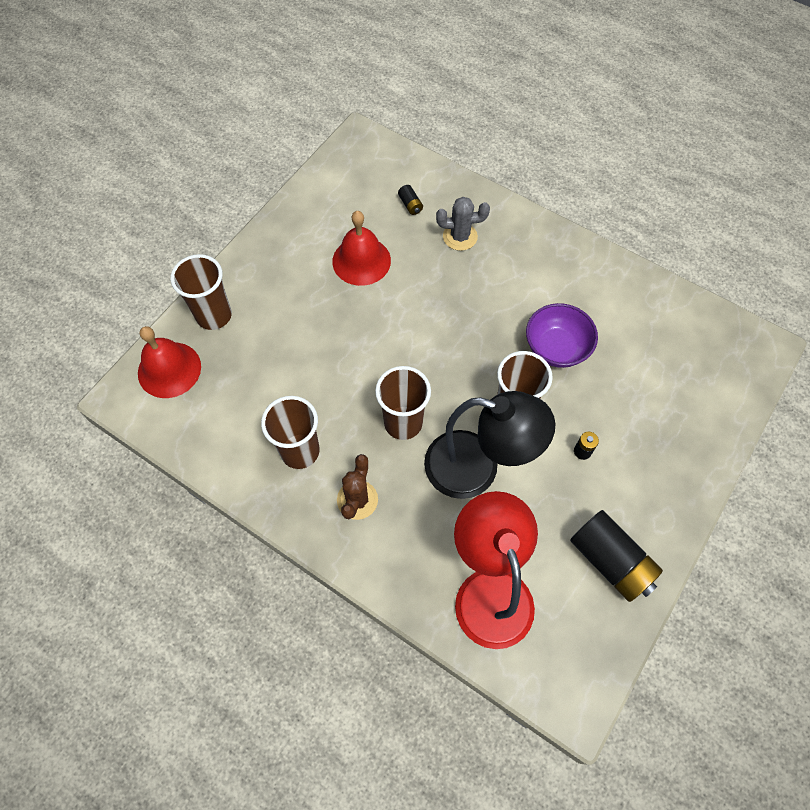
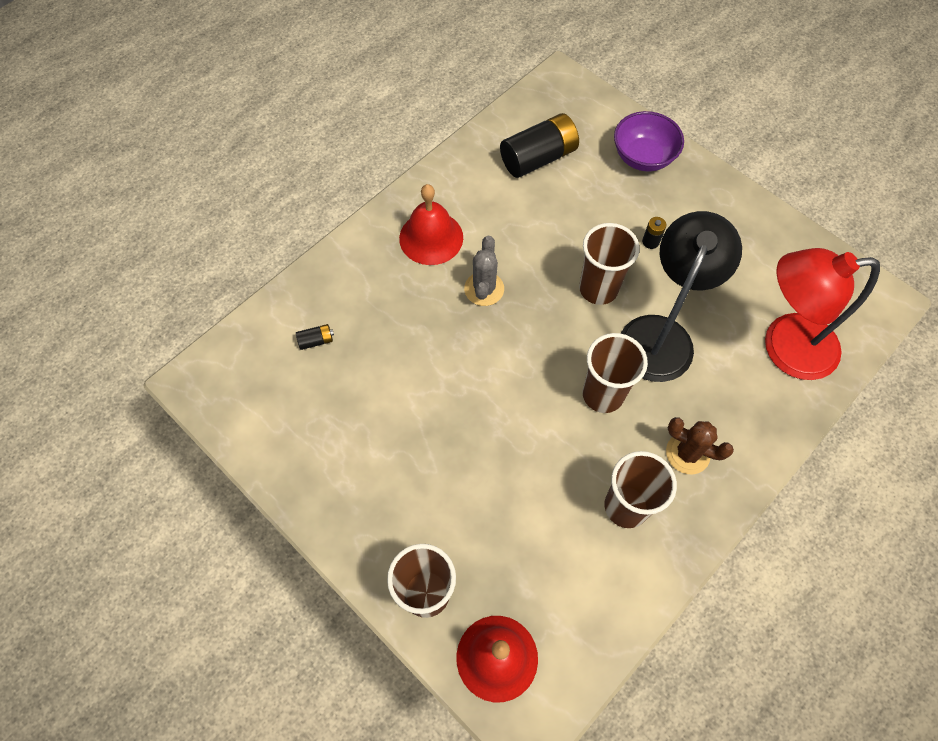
camera: 80 degrees left, 0 degrees up
red bell [332,211,391,286] -> red bell moved to [399,184,463,265]
grey cactus [436,197,490,251] -> grey cactus moved to [464,236,504,306]
purple bowl [526,303,598,368] -> purple bowl moved to [614,111,684,171]
black battery [570,510,663,602] -> black battery moved to [500,113,579,178]

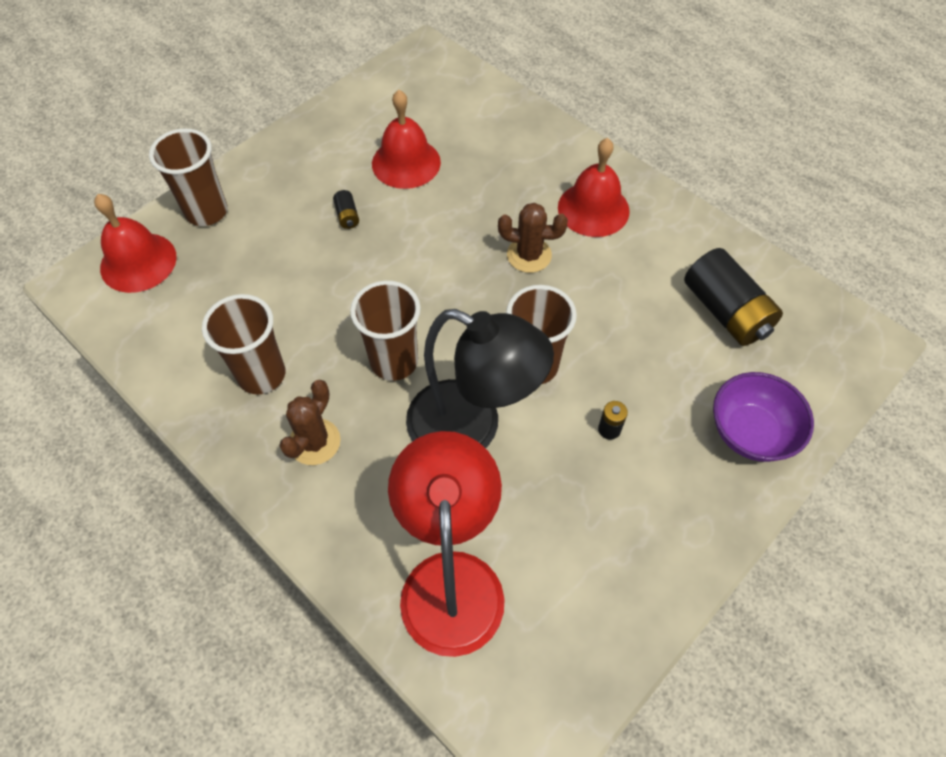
camera: 90 degrees right, 5 degrees down
black battery [296,324,334,350] -> black battery moved to [333,190,359,229]
grey cactus [464,236,504,306] -> brown cactus [498,203,568,273]
none -> red bell [372,90,441,189]

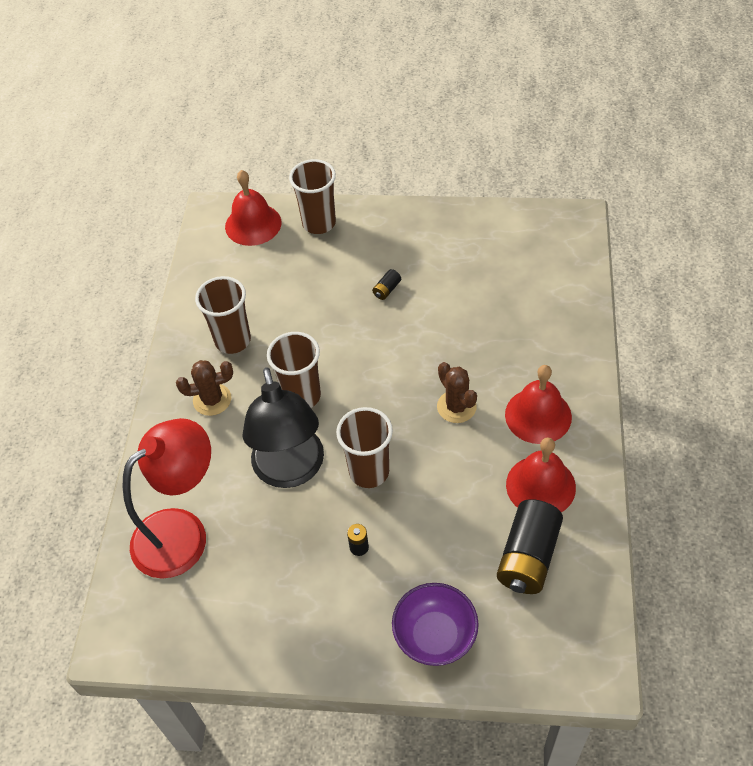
camera: 55 degrees right, 5 degrees down
red bell [372,90,441,189] -> red bell moved to [506,437,576,512]

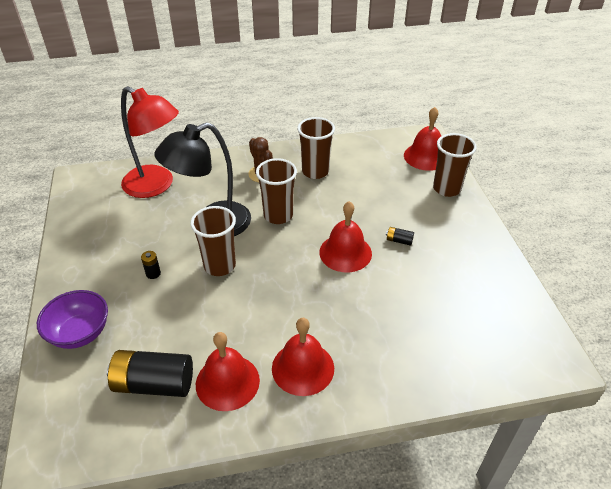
camera: 70 degrees right, 10 degrees down
brown cactus [437,362,477,423] -> none
none -> red bell [319,201,372,272]

